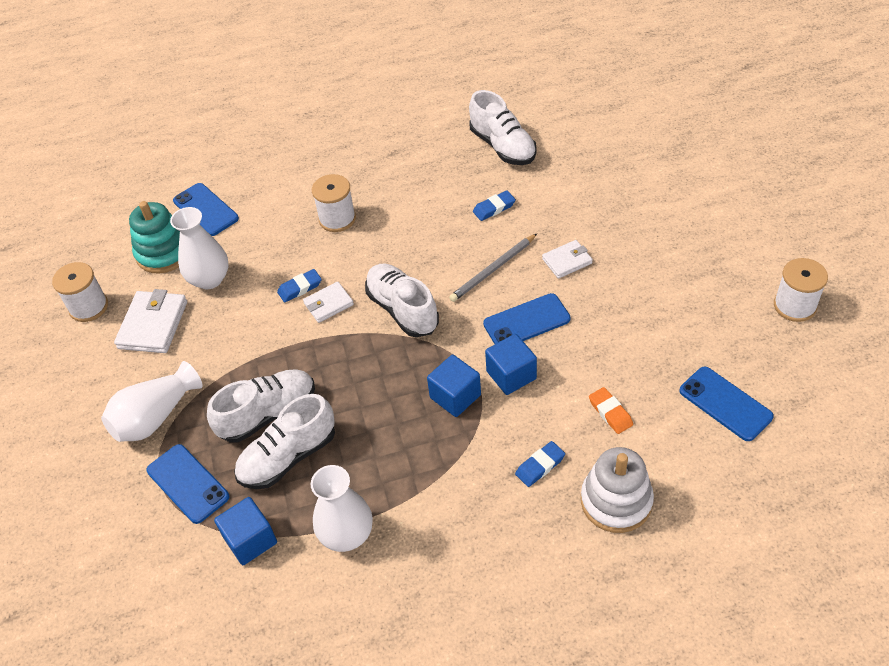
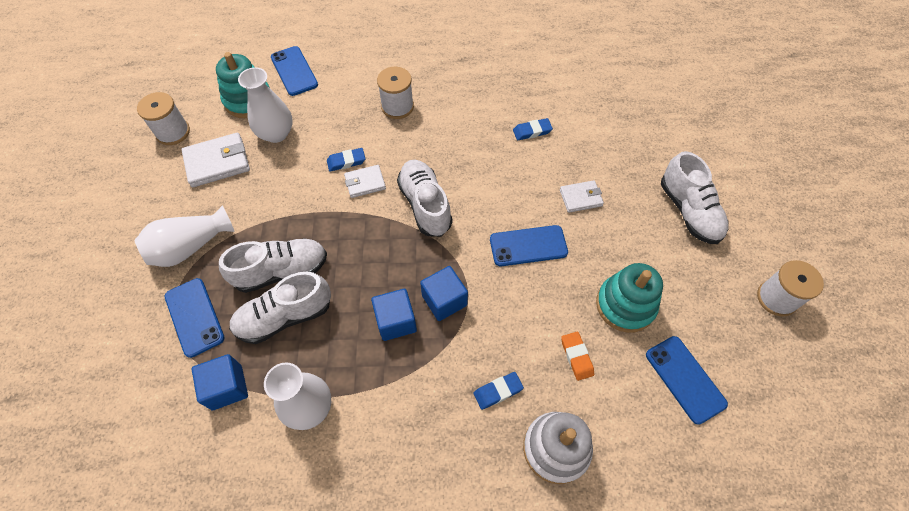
camera: 10 degrees right, 10 degrees up
white wallet [114,289,187,353] -> white wallet turned 45 degrees clockwise [181,133,250,187]
grey pencil [449,234,537,302] -> none
white shoe [469,90,537,165] -> white shoe moved to [661,151,729,244]
blue cube [485,334,537,395] -> blue cube moved to [371,289,417,341]
none -> turquoise stacking toy [596,263,663,333]

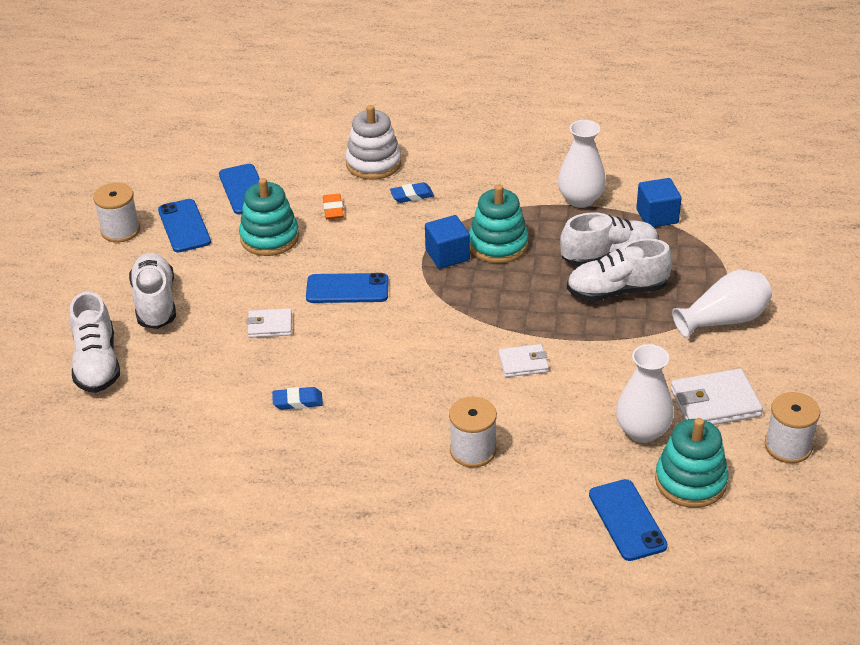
camera: 170 degrees left, 20 degrees down
blue phone [165,278,225,358] -> blue phone moved to [158,199,211,253]
blue eraser [327,148,366,171] -> none
blue cube [371,289,417,341] -> turquoise stacking toy [469,184,529,263]
white shoe [397,160,453,237] -> white shoe moved to [69,291,120,393]

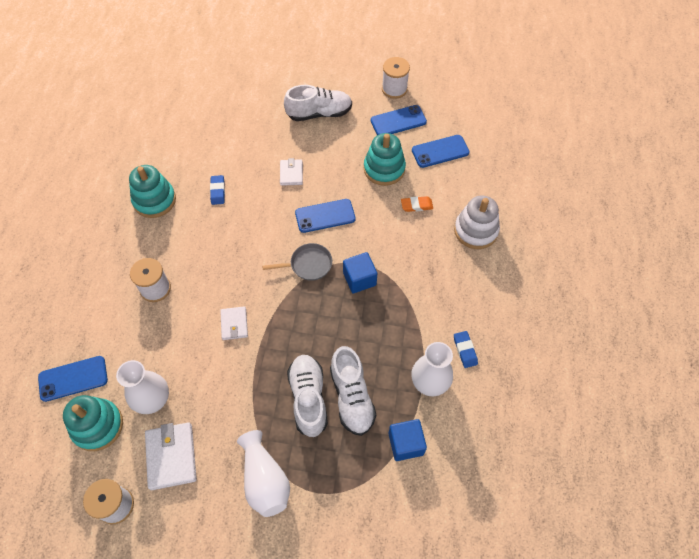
camera: 90 degrees right, 20 degrees up
white shoe [69,291,120,393] -> none
blue phone [306,273,389,303] -> blue phone turned 75 degrees clockwise [295,199,355,233]
blue eraser [390,182,434,203] -> blue eraser moved to [454,331,478,368]
turquoise stacking toy [469,184,529,263] -> turquoise stacking toy moved to [129,165,176,218]
none -> grey pan [262,243,332,281]

